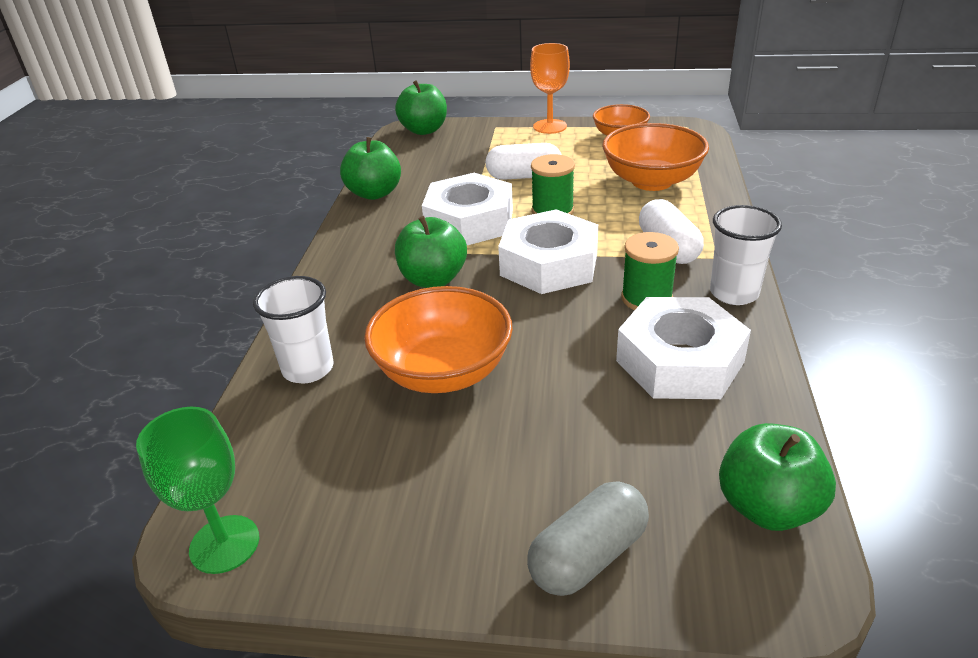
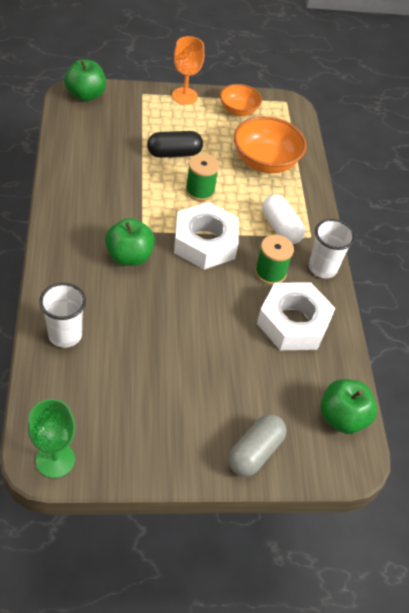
camera: 20 degrees left, 15 degrees up
green apple [340,137,401,200] -> none
orange bowl [364,286,513,393] -> none
white nut [422,173,513,245] -> none
white capsule [485,143,562,180] -> black capsule [147,131,203,158]

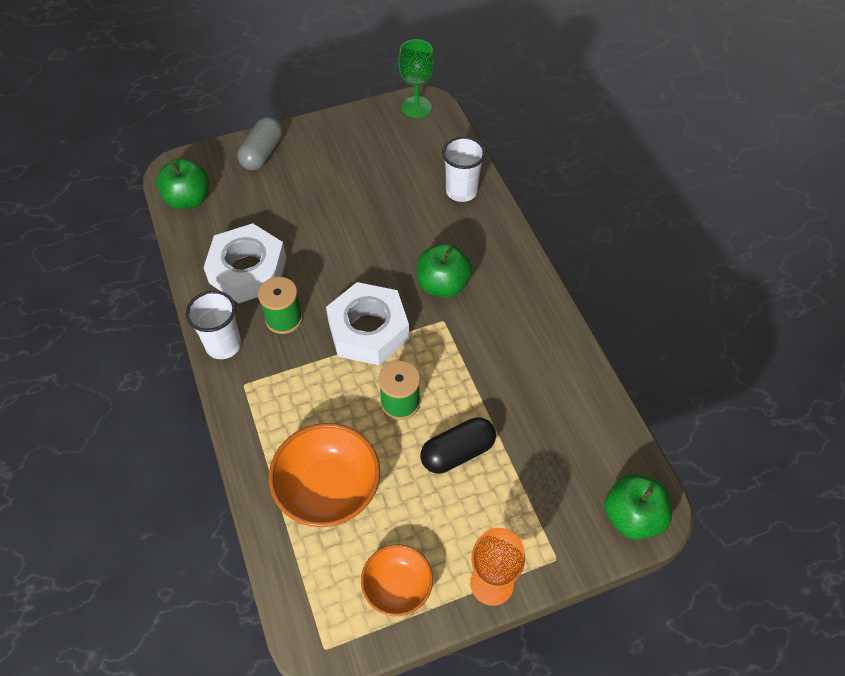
camera: 170 degrees right, 5 degrees up
white capsule [262,194,305,244] -> none

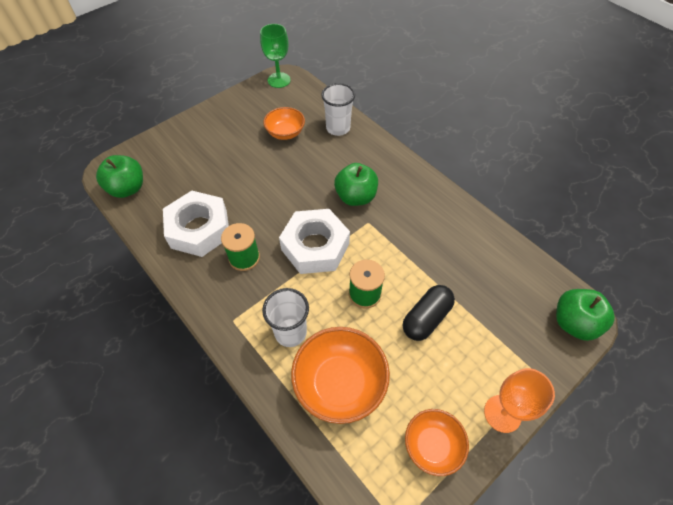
camera: 20 degrees left, 0 degrees up
white cup [186,290,241,359] -> white cup moved to [262,288,309,347]
grey capsule [238,117,282,170] -> none
none -> orange bowl [263,107,305,140]

